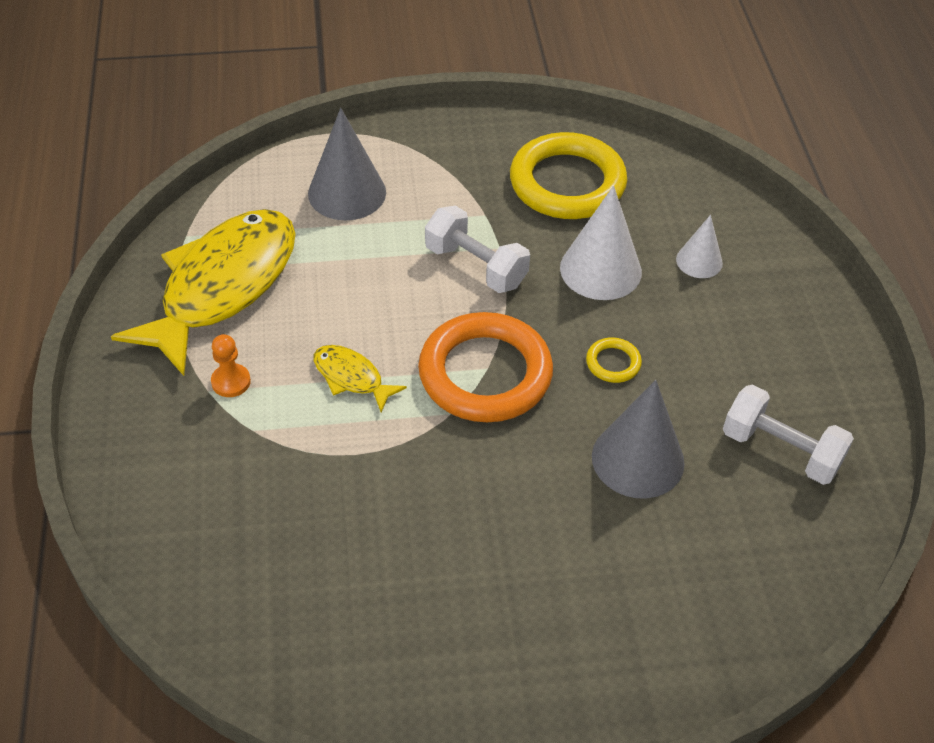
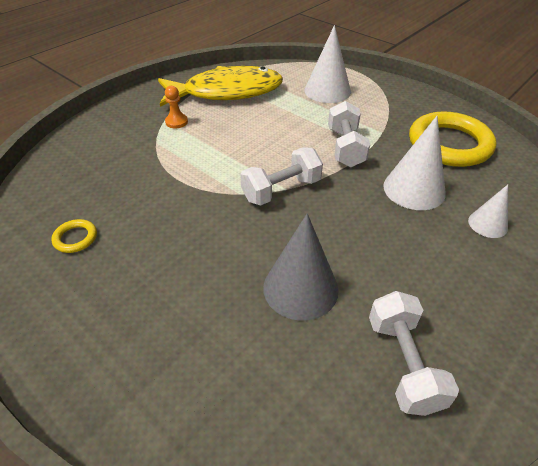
camera: 50 degrees right, 5 degrees down
grey cone [308,108,386,220] -> white cone [304,25,351,103]
yellow fish [314,345,407,412] -> none
orange ring [418,312,553,422] -> white dumbbell [240,147,323,206]
yellow ring [586,337,642,383] -> yellow ring moved to [51,219,97,253]

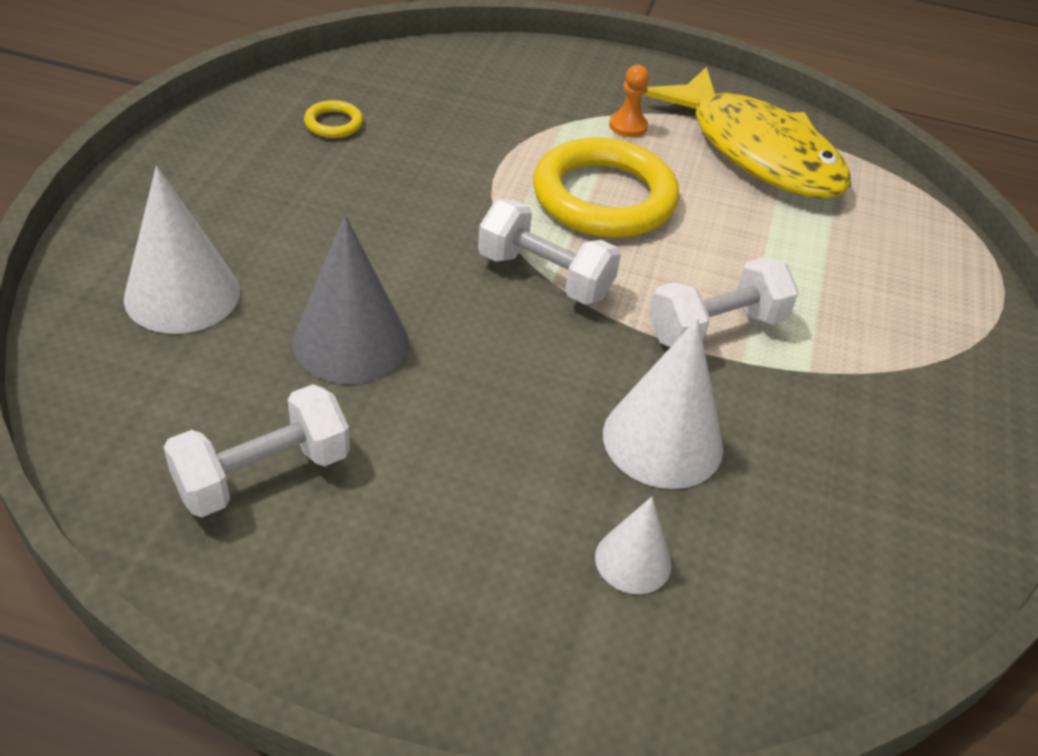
camera: 60 degrees right, 0 degrees up
white cone [304,25,351,103] -> white cone moved to [124,166,240,334]
yellow ring [409,111,496,167] -> yellow ring moved to [533,137,679,238]

